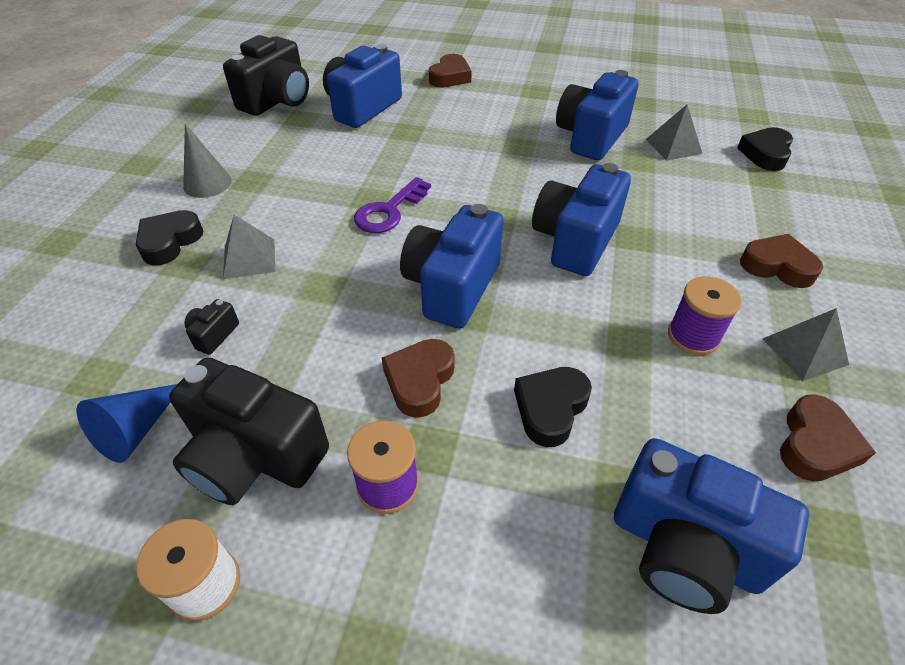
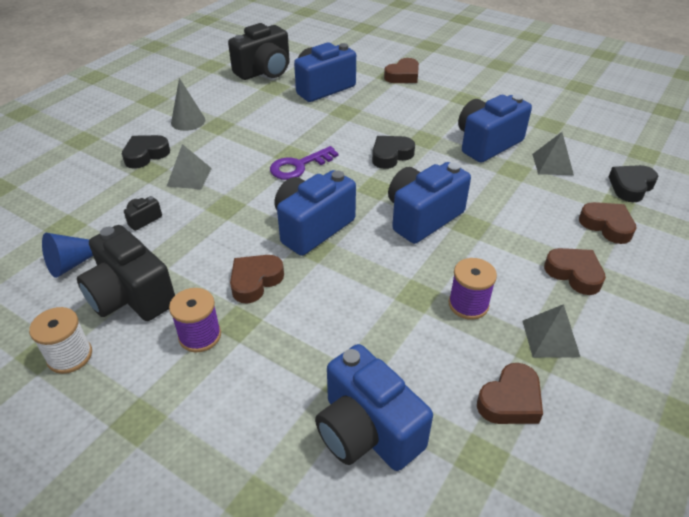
camera: 20 degrees right, 5 degrees down
black heart [514,367,592,447] -> black heart moved to [372,136,415,169]
none -> brown heart [579,202,636,244]

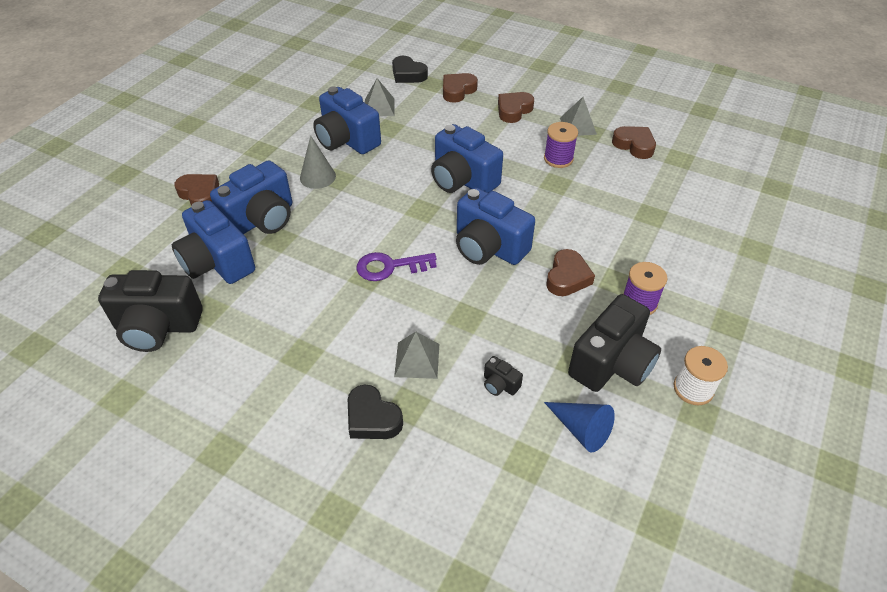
camera: 95 degrees left, 5 degrees up
grey cone [171,78,205,131] -> grey cone moved to [300,136,336,189]
black camera [228,23,290,80] -> black camera turned 135 degrees clockwise [98,270,203,352]
brown heart [230,255,284,304] -> brown heart turned 105 degrees counterclockwise [547,249,595,296]
purple key [270,146,338,180] -> purple key turned 120 degrees clockwise [357,252,437,281]
blue camera [315,344,433,471] -> blue camera moved to [210,160,292,234]
black heart [372,136,415,169] -> none

